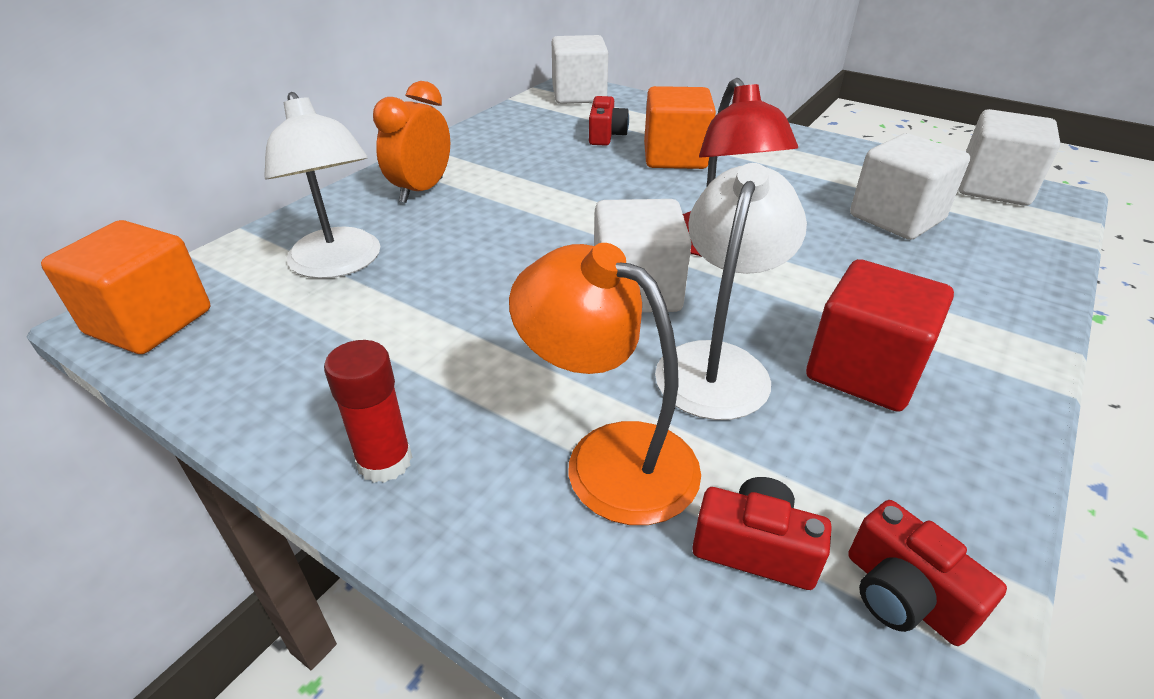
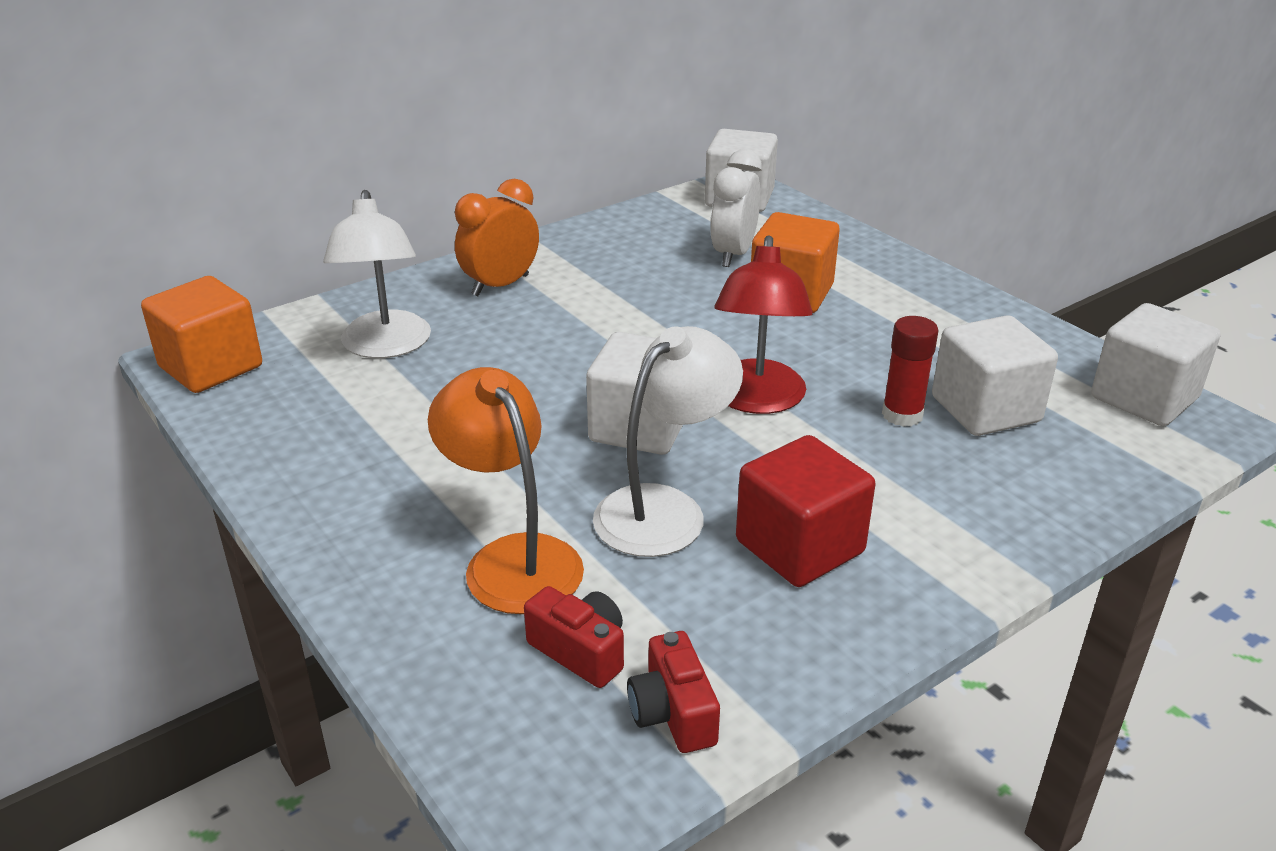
camera: 20 degrees right, 5 degrees down
red glue stick [324,340,412,483] -> red glue stick moved to [882,316,939,427]
red camera [589,96,629,146] -> white clock [710,149,762,267]

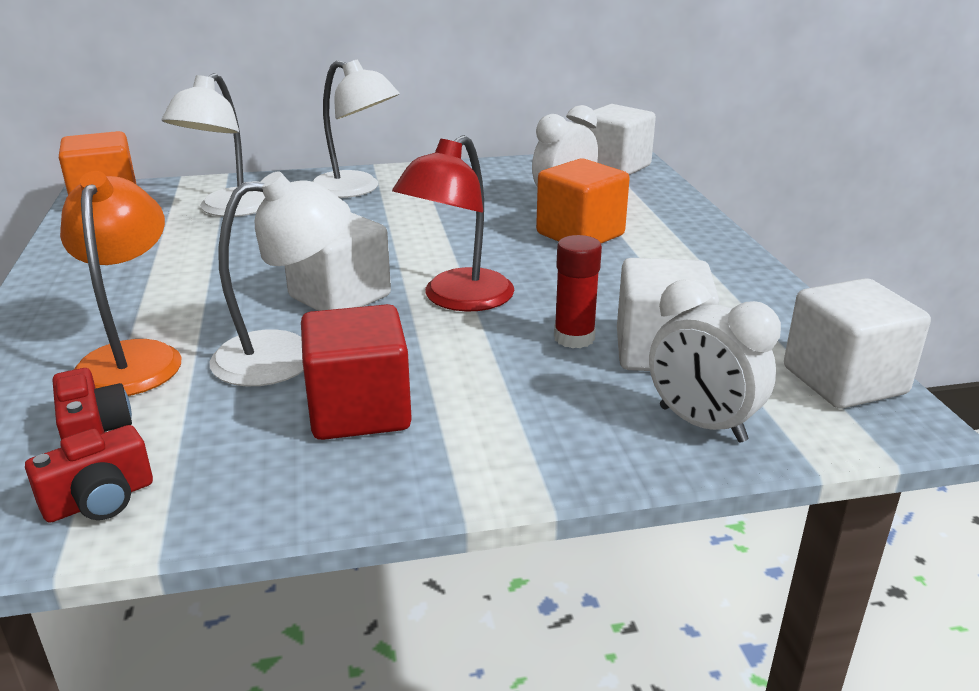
camera: 25 degrees right, 5 degrees down
orange clock [455,179,539,296] -> white lamp [312,59,400,198]
red camera [627,631,720,753] -> red camera turned 135 degrees counterclockwise [25,425,153,523]
none -> white clock [649,279,781,443]

